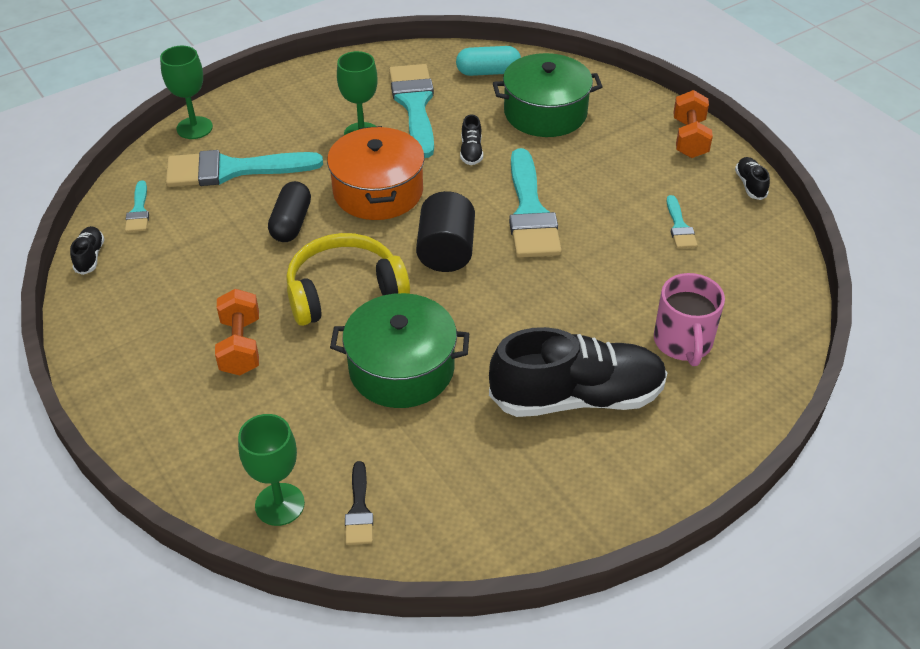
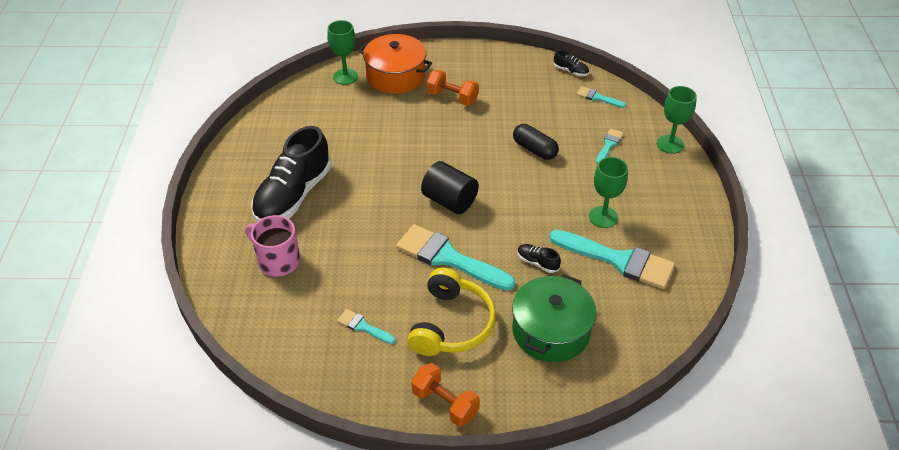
camera: 125 degrees right, 0 degrees up
turquoise brush [166,150,323,187] -> turquoise brush [596,128,624,164], size x0.47
yellow headphones [286,233,410,326] -> yellow headphones moved to [407,268,496,356]
orange pot [327,126,425,220] -> orange pot moved to [358,34,432,94]
green pot [330,293,469,408] -> none
black brush [345,461,373,545] -> none
turquoise capsule [456,46,521,76] -> none
black shoe [735,157,770,200] -> none

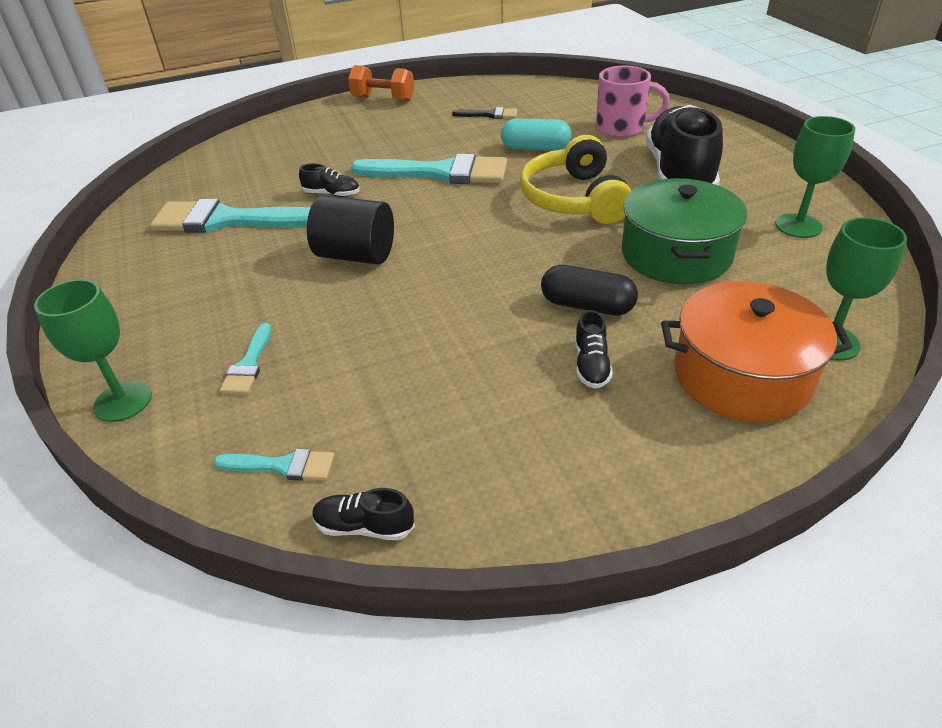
camera: 160 degrees right, 5 degrees down
turquoise brush [337,309,396,344] -> black brush [452,107,517,119]
yellow headphones [407,268,496,356] -> yellow headphones moved to [520,135,631,224]
black cylinder [421,161,479,214] -> black cylinder moved to [307,195,394,265]
orange dumbbell [426,70,479,106] -> black shoe [575,310,613,389]
green pot [512,274,596,362] -> green pot moved to [622,178,747,284]
black capsule [513,124,559,160] -> black capsule moved to [541,265,638,316]
green goblet [589,157,628,228] -> green goblet moved to [775,116,855,238]
none -> turquoise capsule [501,118,571,150]

